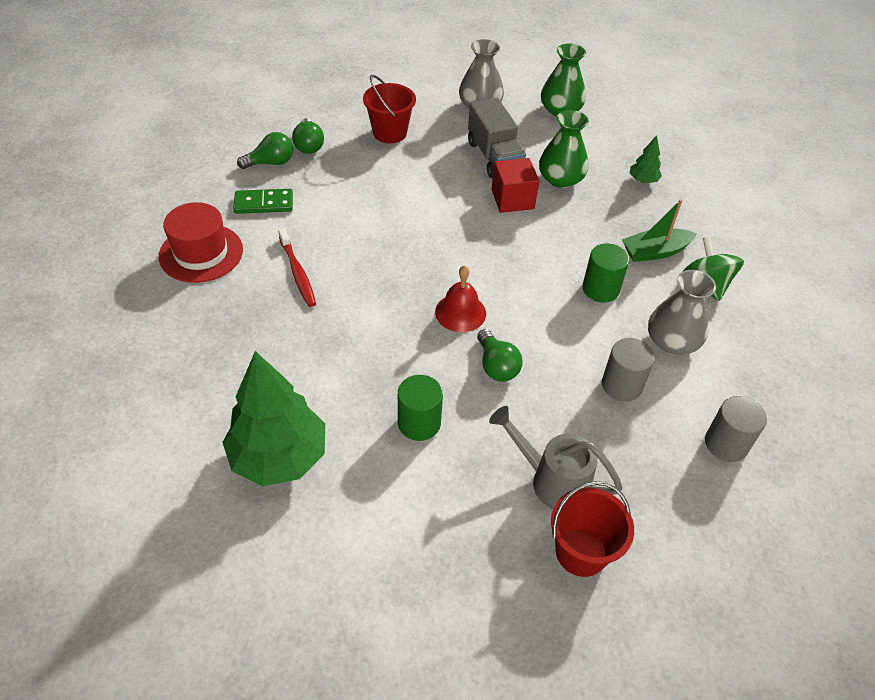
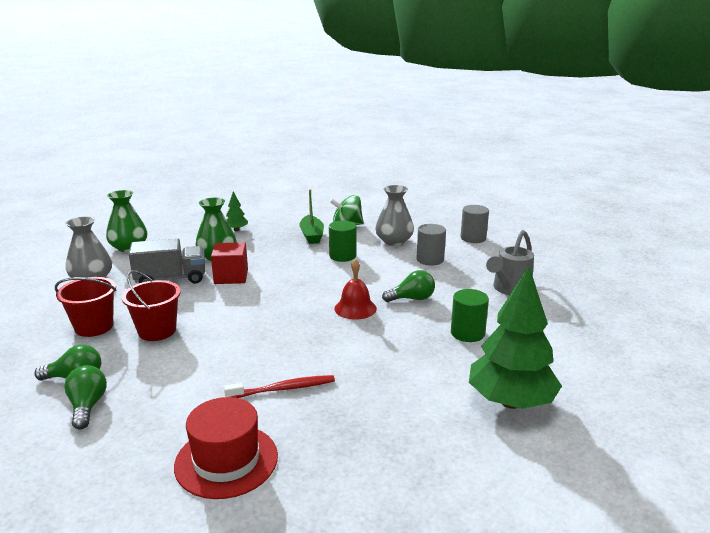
camera: 80 degrees left, 25 degrees down
green domino [233,189,293,214] -> none
red bucket [551,481,634,577] -> red bucket moved to [122,270,181,341]

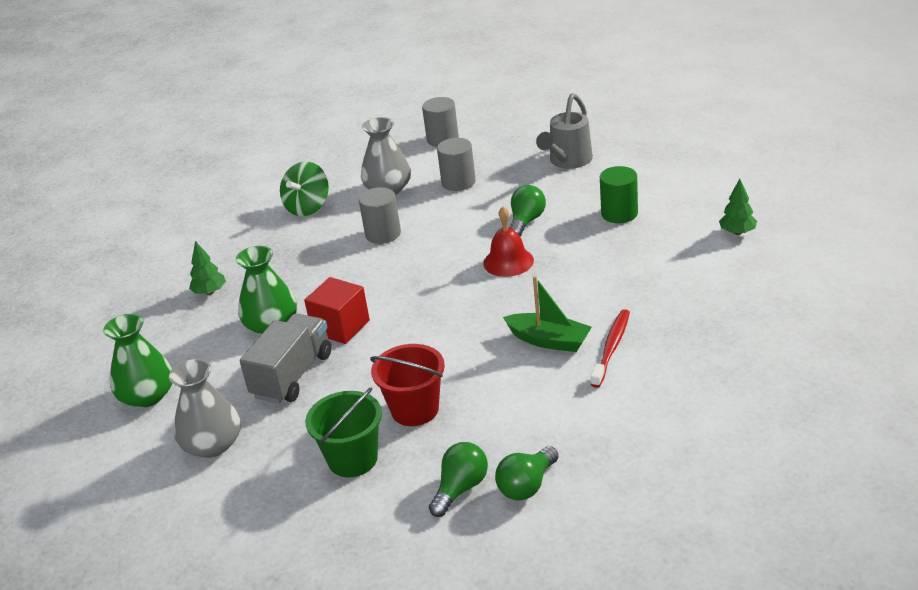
camera: 50 degrees left, 10 degrees up
red bucket [55,277,117,337] -> green bucket [305,388,382,477]
green light bulb [64,365,107,429] -> green light bulb turned 75 degrees counterclockwise [495,446,559,501]
red hat [174,397,278,499] -> none
green boat [299,189,324,244] -> green boat moved to [503,276,592,352]
green cylinder [329,220,357,262] -> grey cylinder [359,187,401,244]
green tree [469,266,562,409] -> green tree [719,179,757,235], size x0.44
grey watering can [486,230,534,295] -> grey watering can turned 45 degrees clockwise [536,93,593,169]

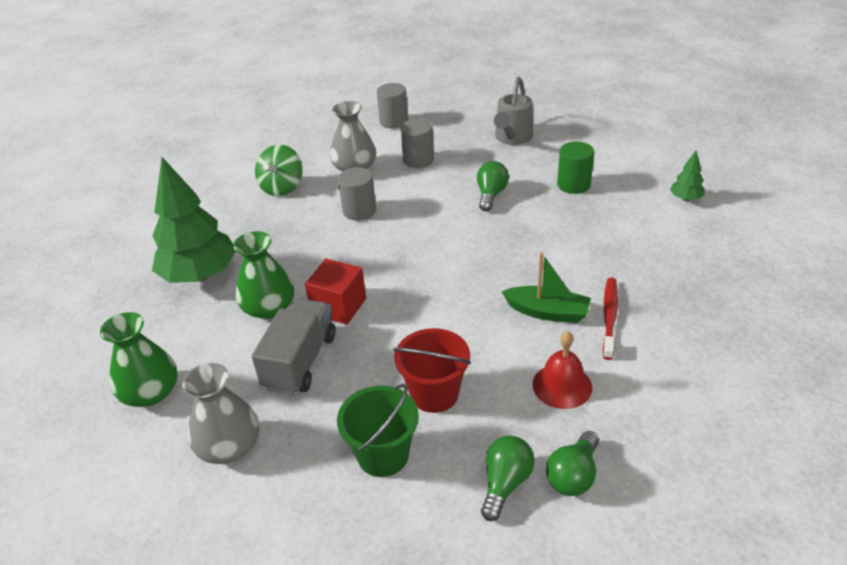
camera: 10 degrees left, 5 degrees up
green tree [189,241,226,295] -> green tree [152,157,236,283], size x2.27
red bell [483,207,534,277] -> red bell moved to [532,331,592,409]

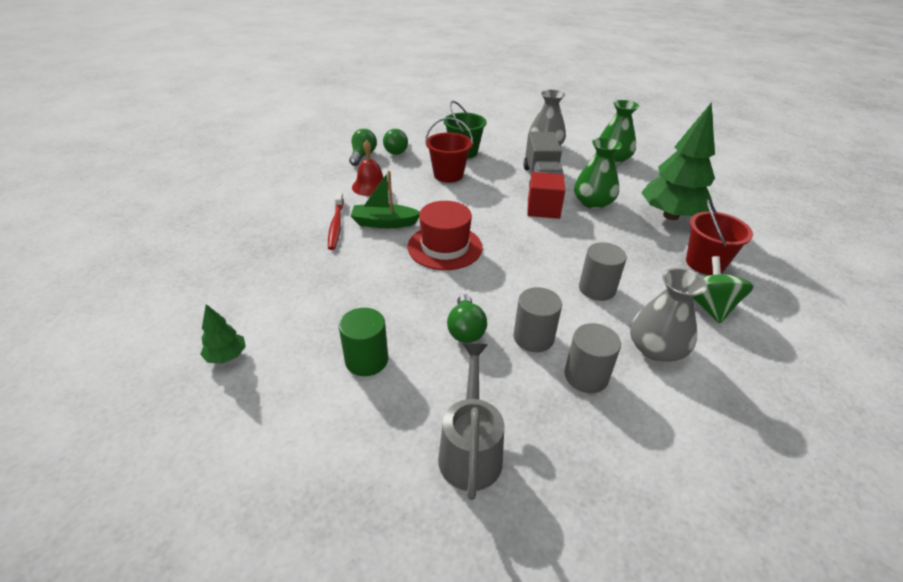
camera: 160 degrees right, 0 degrees up
grey cylinder [377,83,408,129] -> grey cylinder moved to [513,287,562,352]
none -> red hat [408,201,483,270]
none -> red bucket [686,199,753,275]

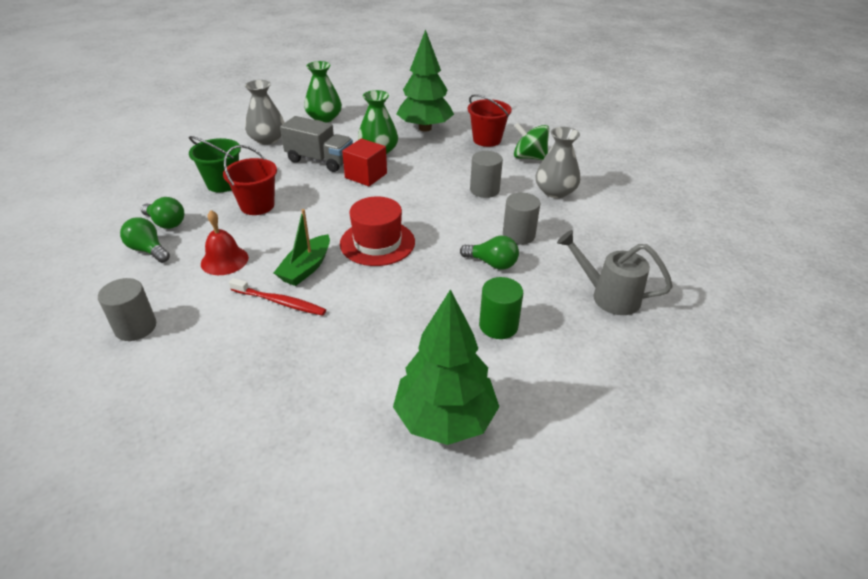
camera: 65 degrees left, 0 degrees up
green tree [200,304,246,364] -> green tree [393,289,499,445], size x2.27
grey cylinder [564,323,621,393] -> grey cylinder moved to [98,278,156,341]

